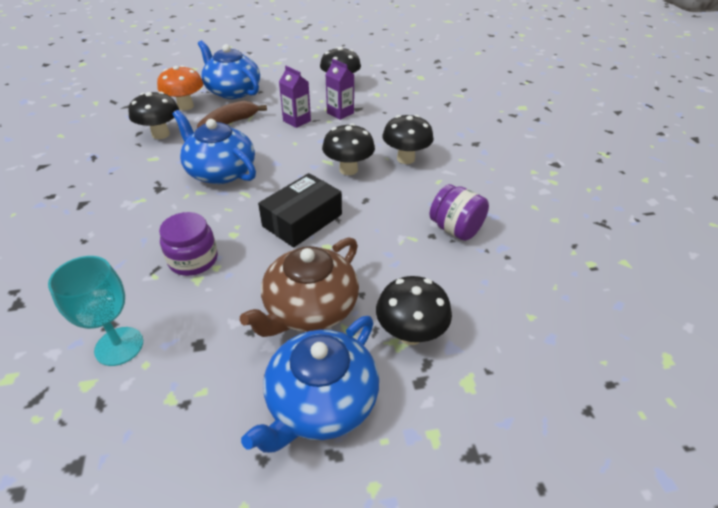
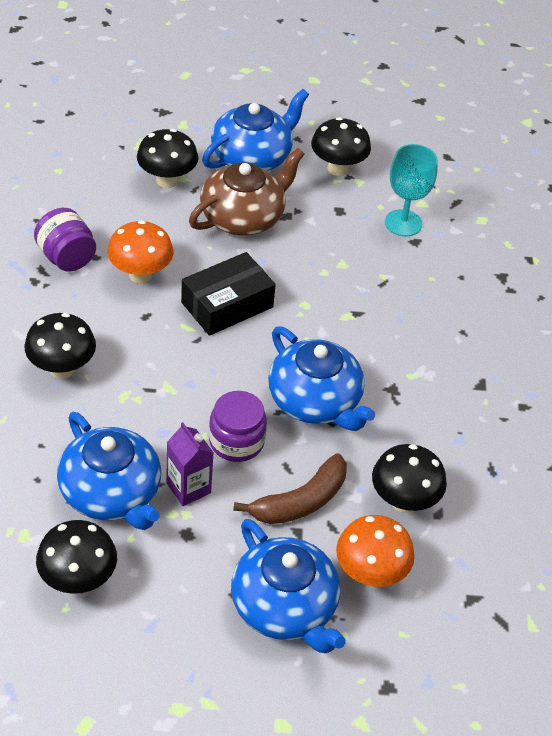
camera: 170 degrees left, 5 degrees up
purple jar [159,212,218,276] -> purple jar moved to [209,391,267,462]
black mushroom [322,123,375,175] -> black mushroom moved to [311,117,371,176]
purple carton [325,59,354,120] -> blue teapot [57,412,161,530]
none -> orange mushroom [107,220,174,283]

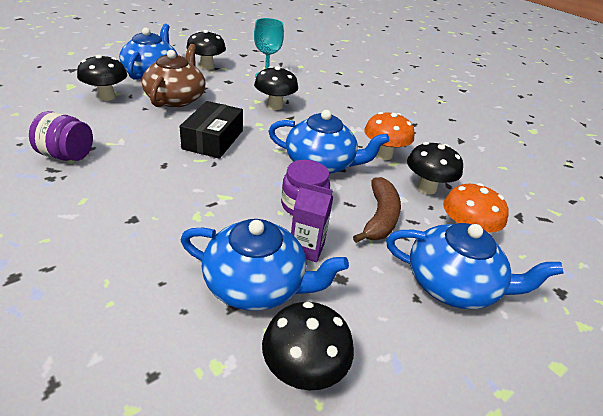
camera: 40 degrees left, 10 degrees down
black mushroom [24,313,96,379] -> black mushroom moved to [254,66,298,110]
orange mushroom [107,220,174,283] -> orange mushroom moved to [364,112,415,160]

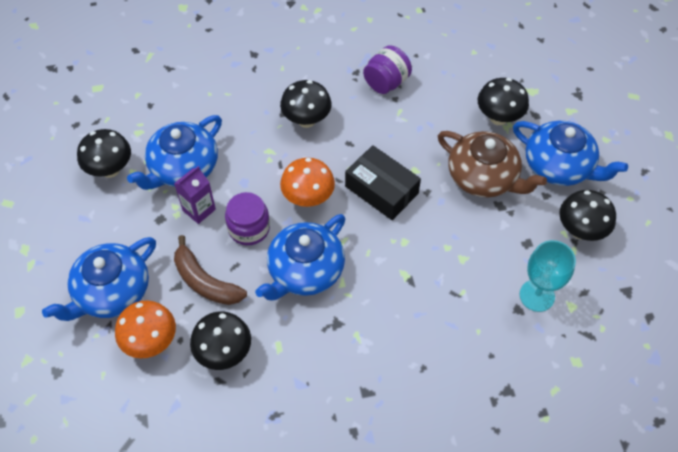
camera: 120 degrees right, 20 degrees up
black mushroom [254,66,298,110] -> black mushroom moved to [280,80,332,128]
orange mushroom [364,112,415,160] -> orange mushroom moved to [280,158,335,207]

